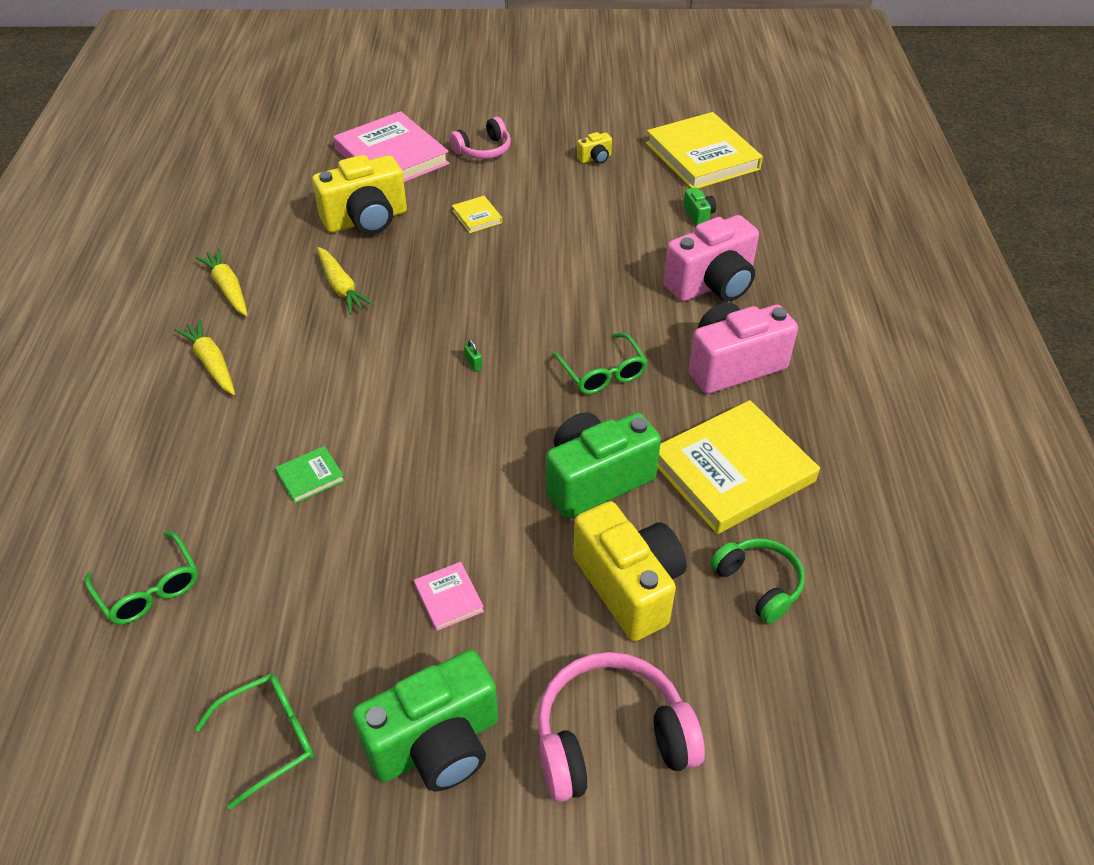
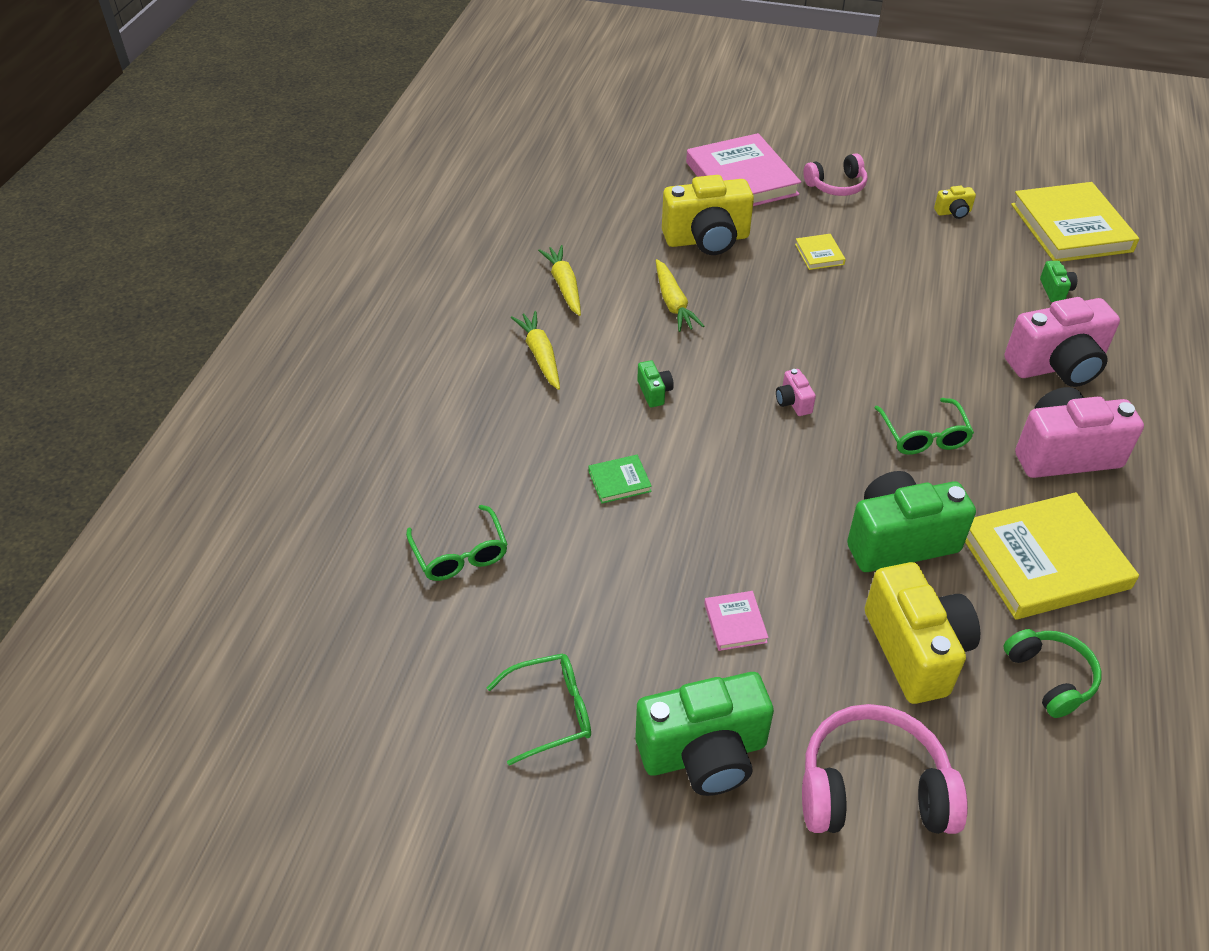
camera: 15 degrees right, 0 degrees up
green padlock [464,339,482,372] -> pink camera [776,369,816,416]
none -> green camera [637,360,674,407]

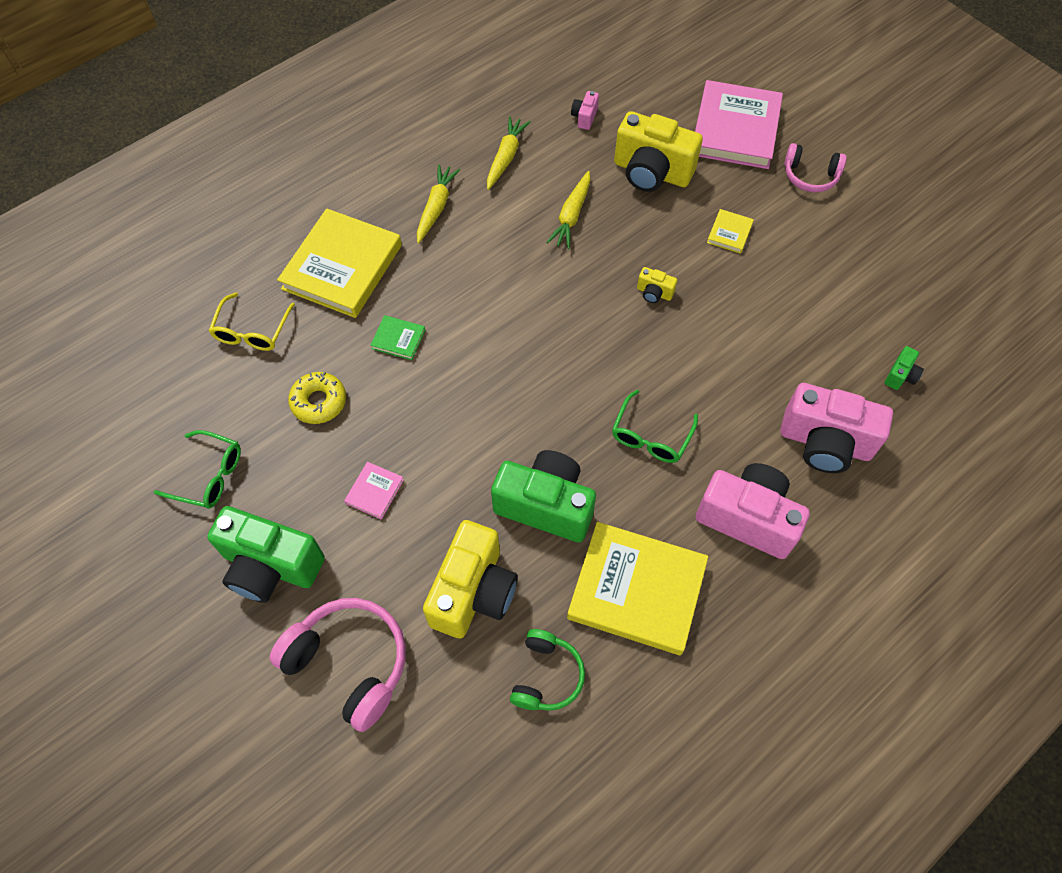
camera: 35 degrees right, 15 degrees up
green glasses [406,505,507,581] -> yellow glasses [209,293,295,351]
green camera [637,360,674,407] -> none
pink camera [776,369,816,416] -> pink camera moved to [571,91,599,130]
yellow camera [934,186,976,219] -> yellow camera moved to [637,267,677,303]
yellow book [1011,182,1139,262] -> yellow book moved to [277,208,402,318]
none -> yellow donut [288,372,346,424]

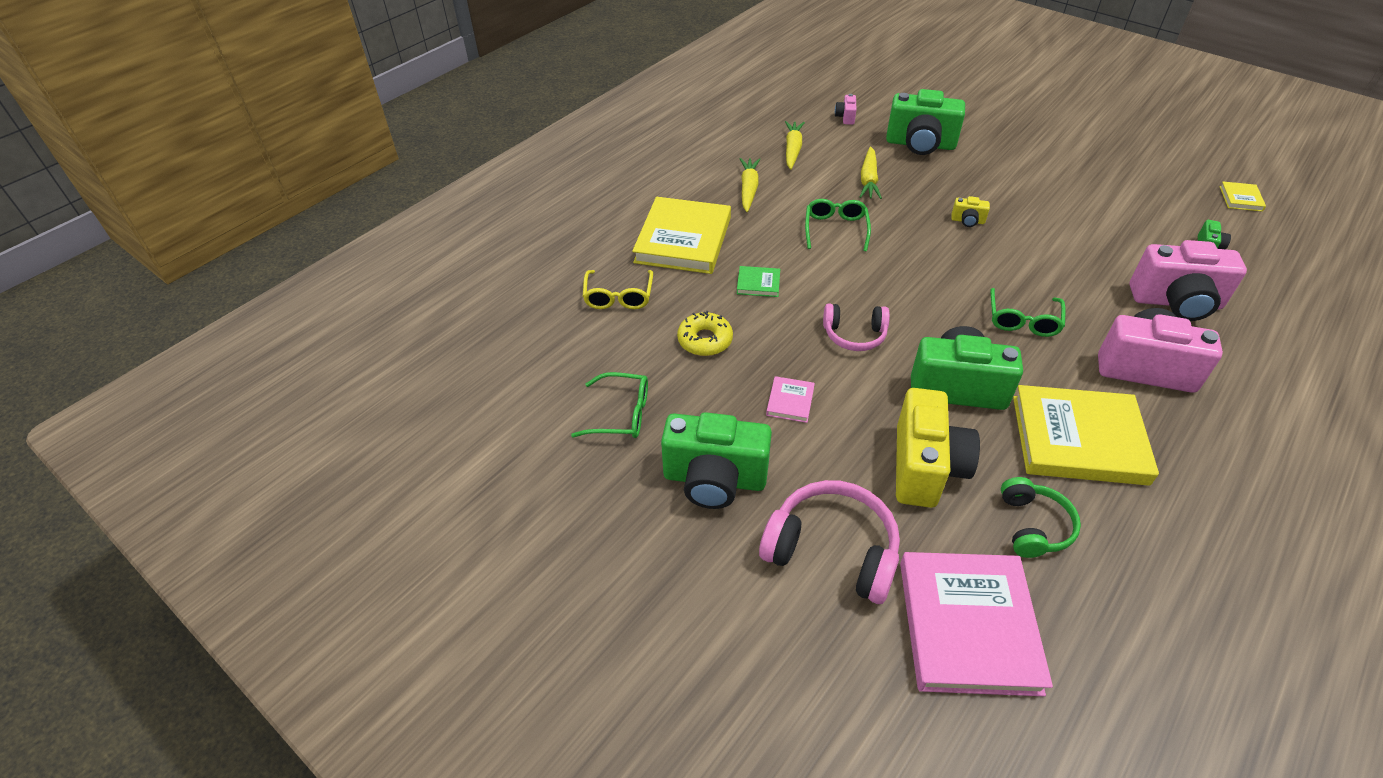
camera: 10 degrees left, 15 degrees down
yellow camera [614,111,703,192] -> green camera [886,89,965,155]
pink book [695,80,783,169] -> pink book moved to [900,552,1053,696]
yellow book [707,209,754,254] -> yellow book moved to [1220,181,1266,212]
pink headphones [784,143,847,192] -> pink headphones moved to [823,303,890,351]
none -> green glasses [805,199,871,251]

